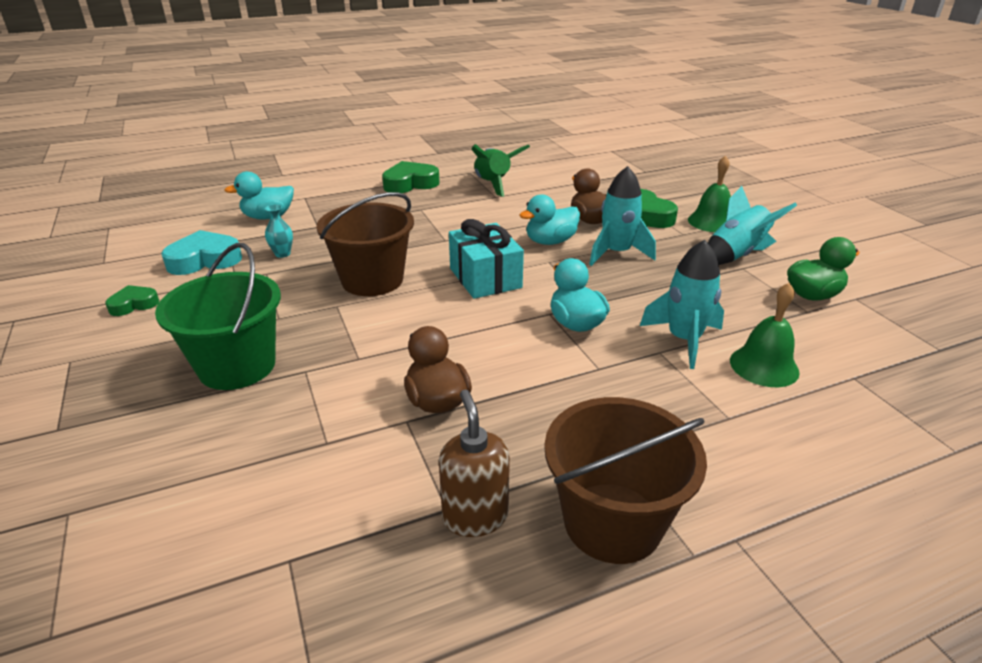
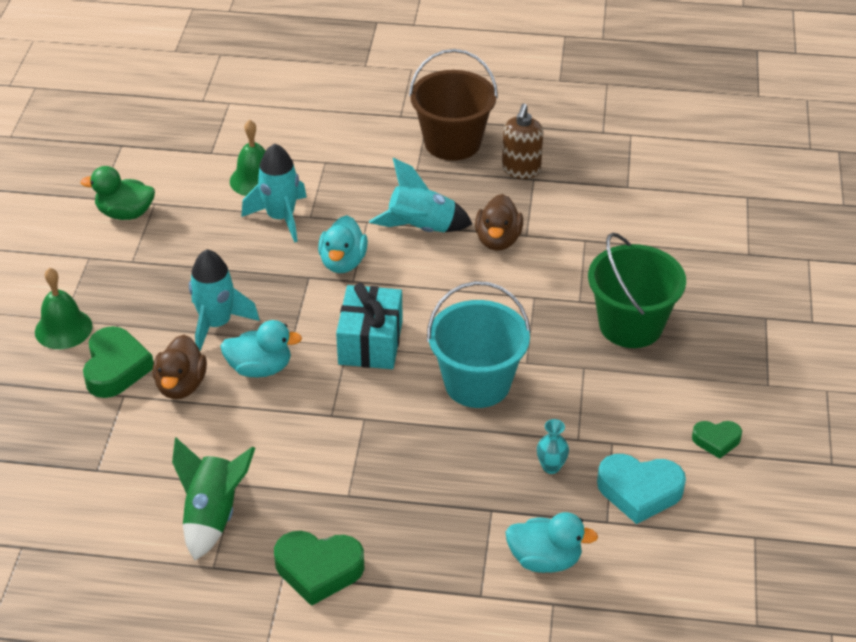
camera: 150 degrees left, 10 degrees up
brown bucket [316,192,414,296] -> turquoise bucket [427,281,531,408]
turquoise rocket [708,186,797,265] -> turquoise rocket moved to [369,158,472,232]

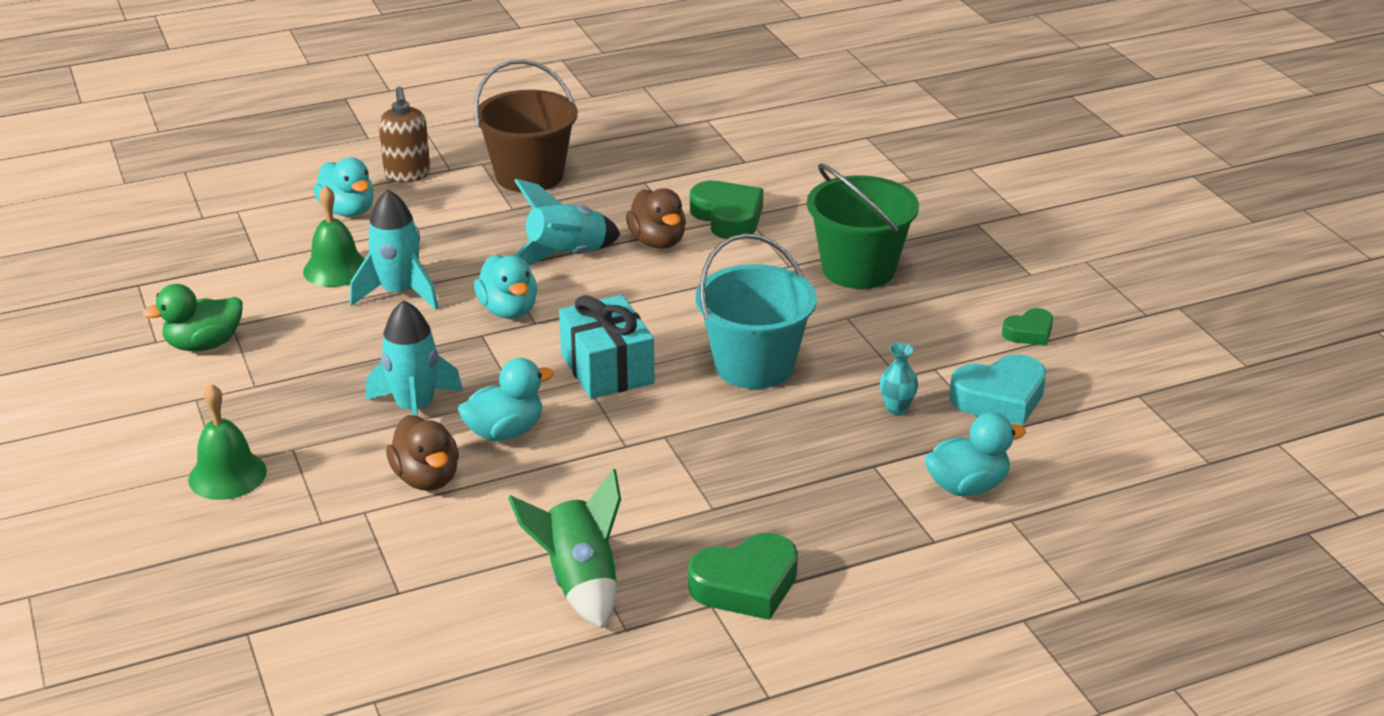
camera: 30 degrees left, 10 degrees down
green heart [83,326,154,398] -> green heart moved to [690,180,763,239]
brown soap dispenser [502,104,543,179] -> brown soap dispenser moved to [379,86,430,182]
none -> turquoise duck [313,158,374,217]

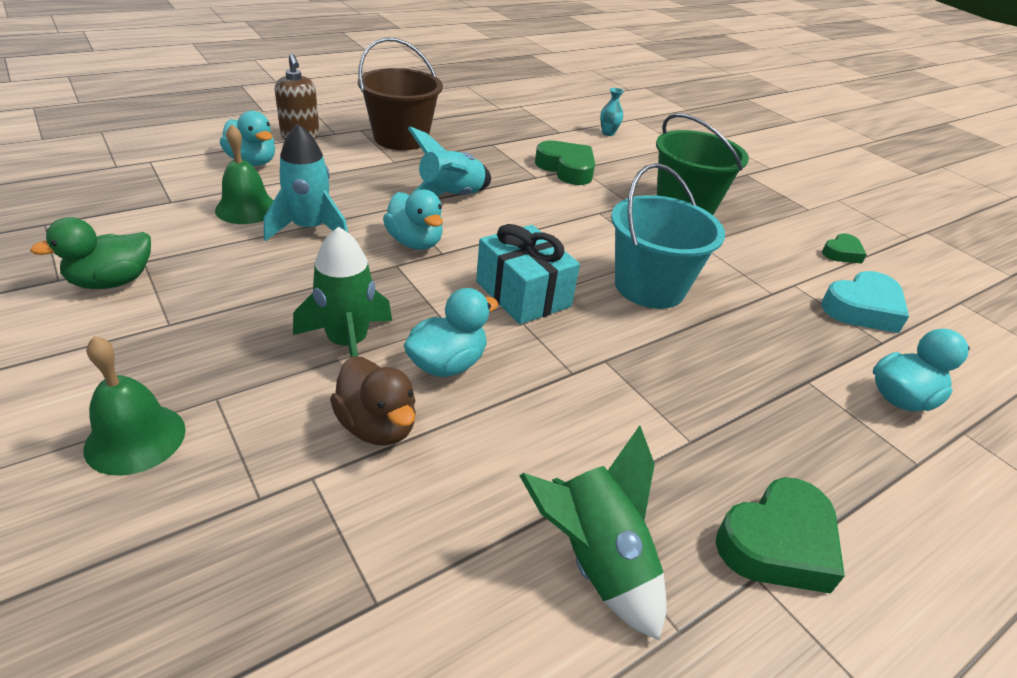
camera: 15 degrees left, 5 degrees up
turquoise rocket [366,300,463,416] -> green rocket [293,227,392,357]
brown duck [626,188,686,249] -> none
turquoise vase [880,343,918,415] -> turquoise vase moved to [600,88,624,136]

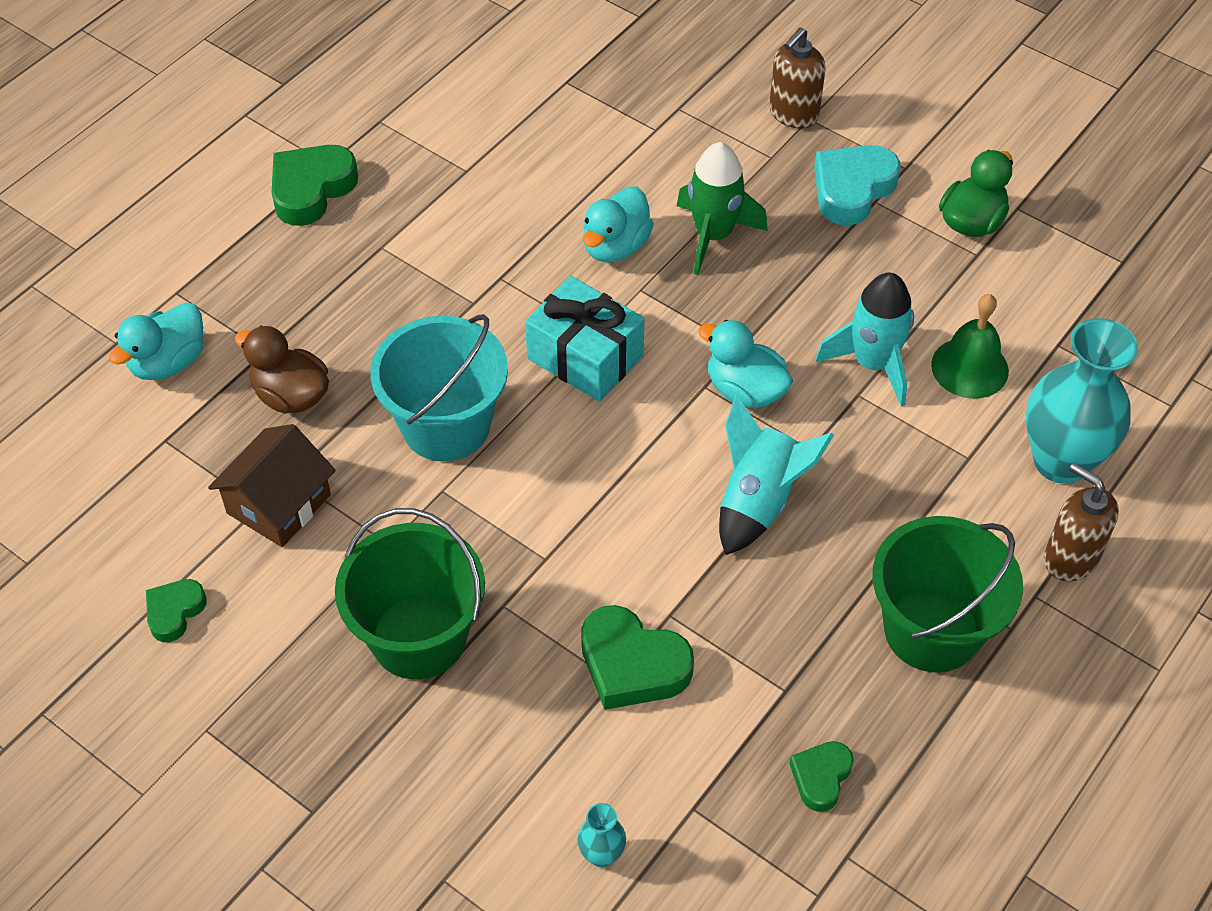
camera: 165 degrees right, 15 degrees up
green bell [84,336,186,476] -> brown soap dispenser [769,28,826,128]
turquoise duck [220,111,275,166] -> turquoise vase [1026,318,1138,484]
brown duck [330,356,416,446] -> brown duck moved to [235,326,329,414]
brown bucket [358,37,443,150] -> green bucket [872,516,1023,673]
green rocket [519,425,667,640] -> none
turquoise heart [821,271,909,333] -> turquoise heart moved to [814,145,900,226]
none -> brown house [208,424,336,547]
none -> green heart [789,741,854,812]

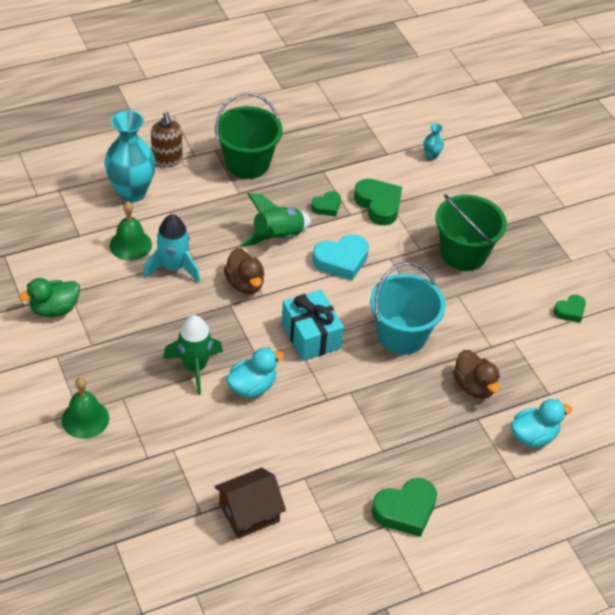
camera: 155 degrees left, 5 degrees down
brown house [208,424,336,547] -> brown house moved to [214,468,286,539]
turquoise duck [698,320,793,408] -> brown duck [224,248,265,294]
turquoise rocket [719,395,834,555] -> green rocket [240,193,311,247]
brown soap dispenser [769,28,826,128] -> green bell [62,377,109,439]
green heart [789,741,854,812] -> green heart moved to [311,191,341,216]
turquoise heart [814,145,900,226] -> turquoise heart moved to [312,234,369,280]

